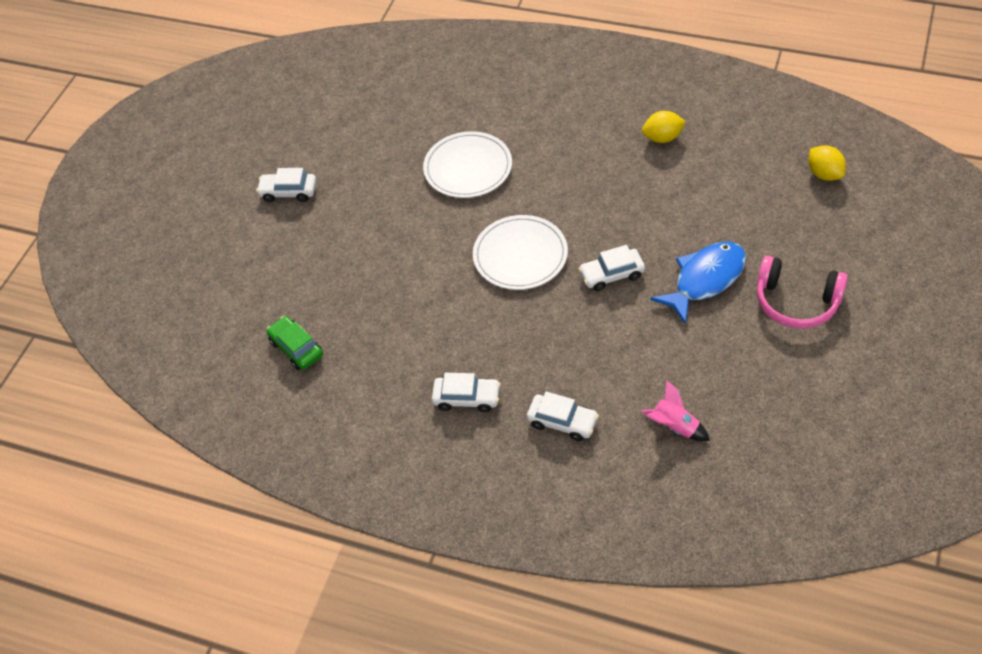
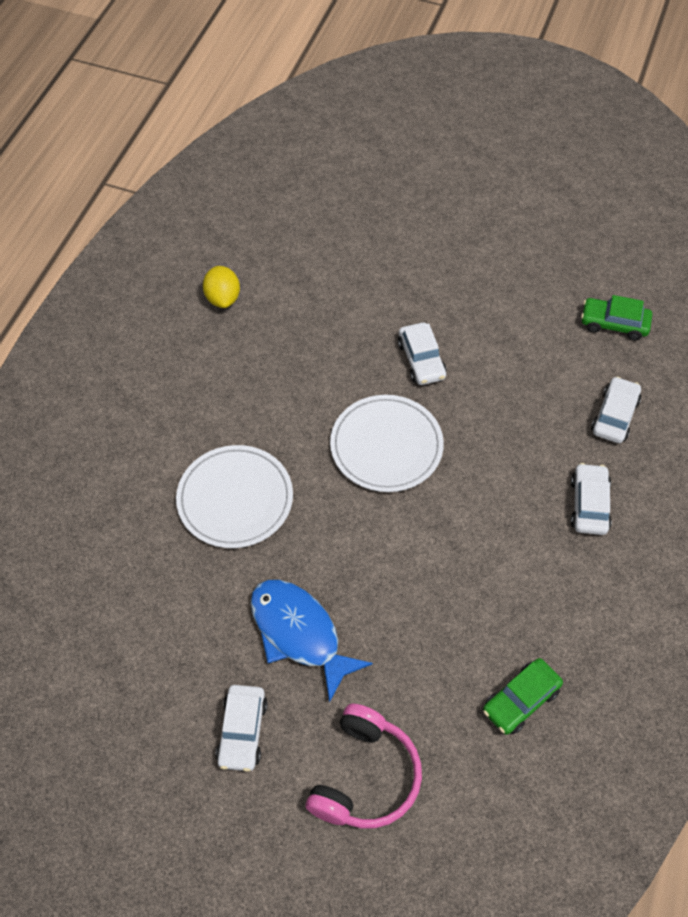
camera: 95 degrees left, 5 degrees up
pink rocket [642,380,710,441] -> green car [581,295,652,341]
blue fish [650,242,746,325] -> blue fish moved to [250,579,373,703]
pink headphones [757,256,848,329] -> pink headphones moved to [306,704,422,828]
yellow lemon [809,145,846,181] -> none

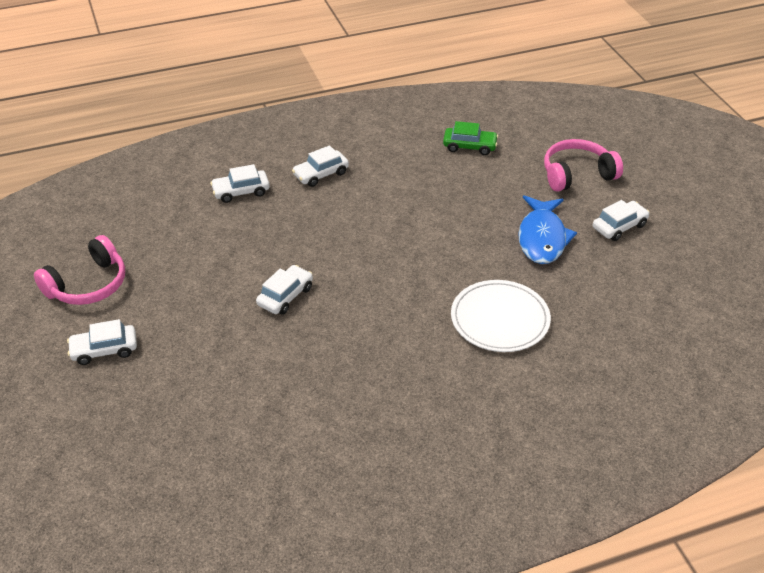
camera: 130 degrees left, 15 degrees down
yellow lemon [203,266,240,308] -> none
white plate [330,395,444,492] -> none
green car [581,295,652,341] -> none
none -> pink headphones [34,235,125,305]
none -> white car [67,319,137,365]

